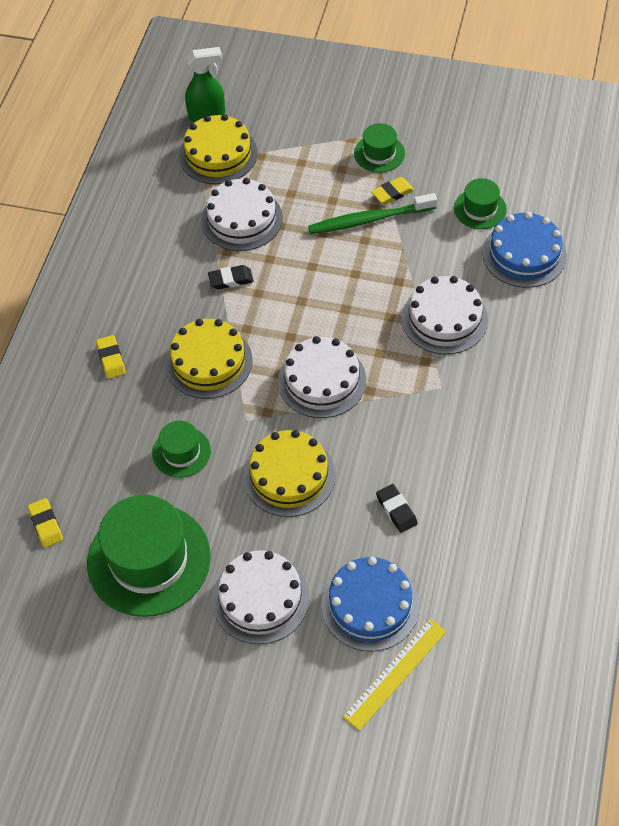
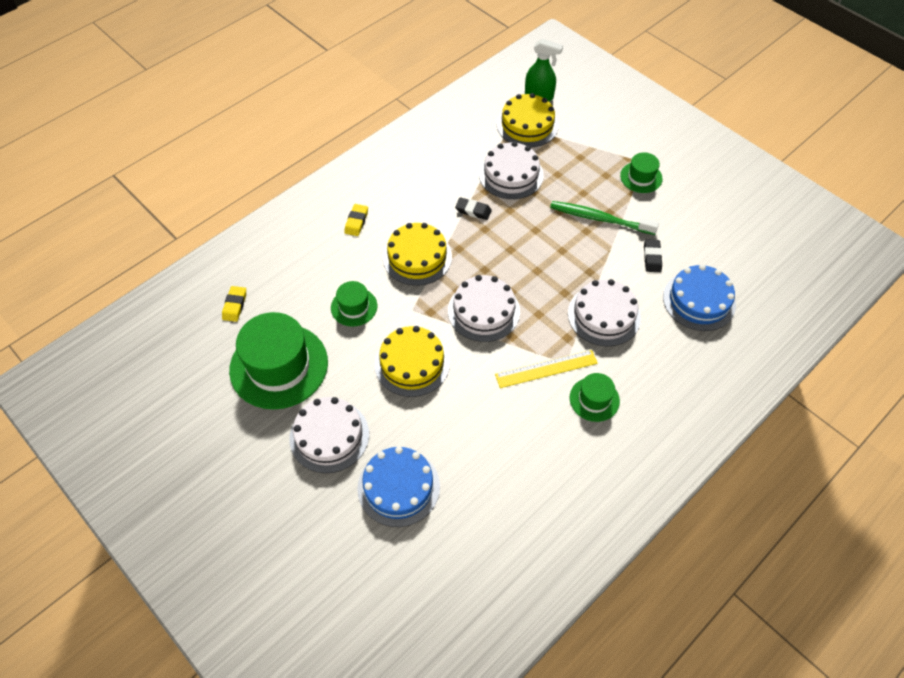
camera: 30 degrees right, 0 degrees up
yellow ruler [343,619,447,731] -> yellow ruler moved to [495,350,598,388]
yellow eraser [371,177,414,205] -> none
black eraser [376,484,418,533] -> black eraser moved to [644,239,662,272]
green hat [454,178,507,229] -> green hat moved to [570,373,620,422]

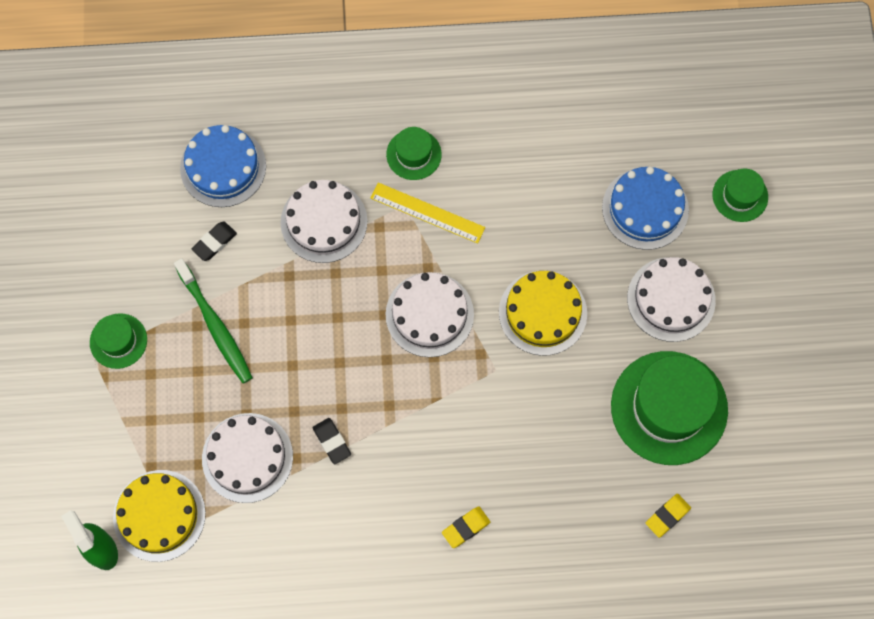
camera: 140 degrees left, 15 degrees up
green hat [331,281,377,326] -> green hat moved to [713,168,768,222]
yellow cake [383,223,452,285] -> none

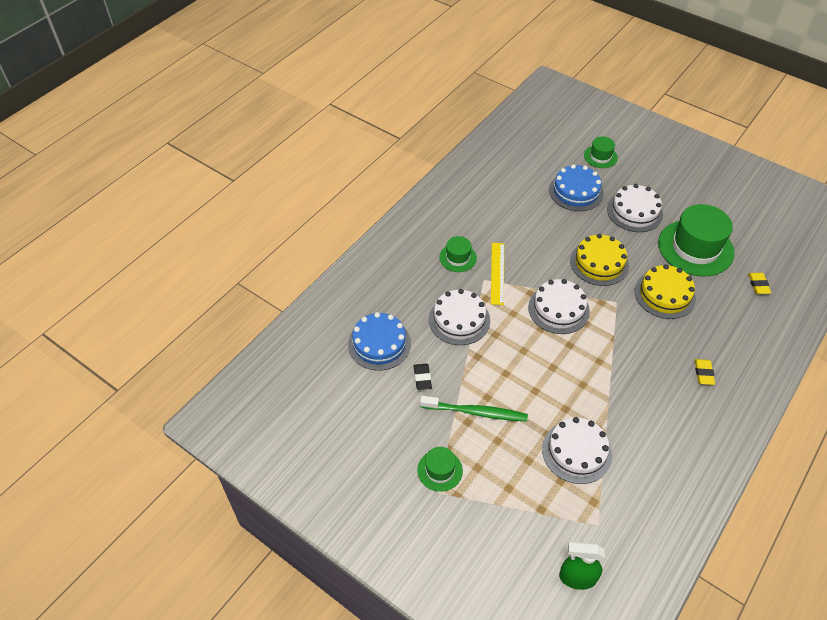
camera: 50 degrees left, 20 degrees down
yellow cake [113,470,206,562] -> yellow cake moved to [635,264,696,319]
black eraser [313,418,351,464] -> none
yellow ruler [371,182,485,243] -> yellow ruler turned 60 degrees counterclockwise [491,243,504,305]

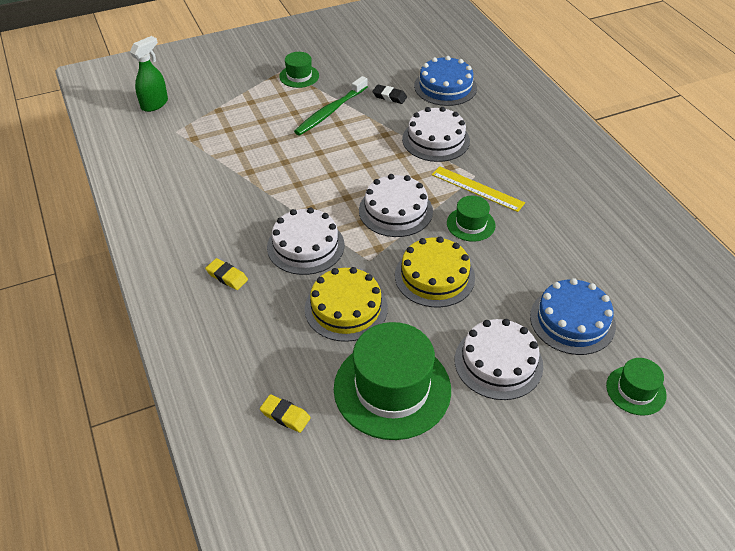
camera: 120 degrees right, 5 degrees down
green hat [439,236,477,272] -> green hat moved to [447,196,496,242]
white cake [542,417,612,484] -> white cake moved to [267,207,344,275]

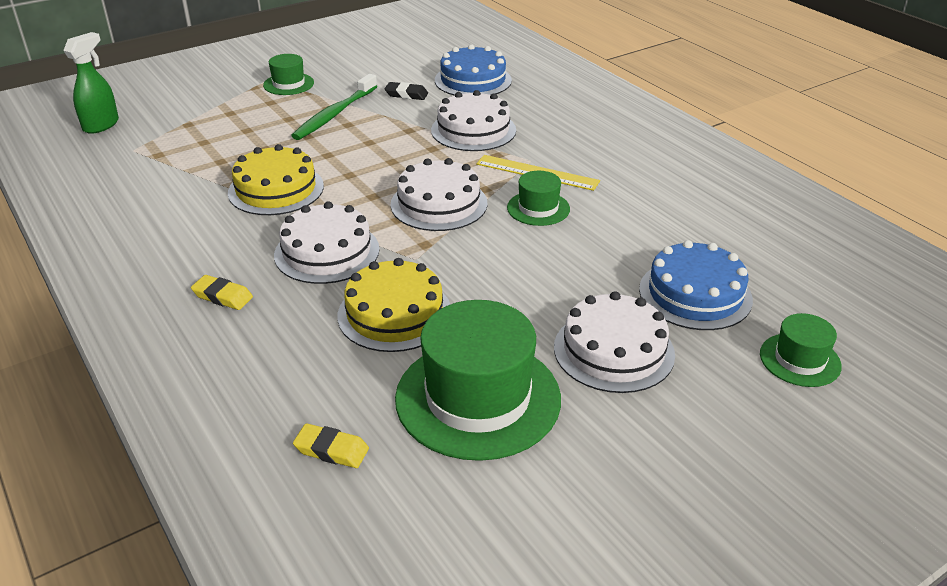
camera: 10 degrees left, 10 degrees down
yellow cake [395,237,475,307] -> yellow cake moved to [228,144,324,215]

